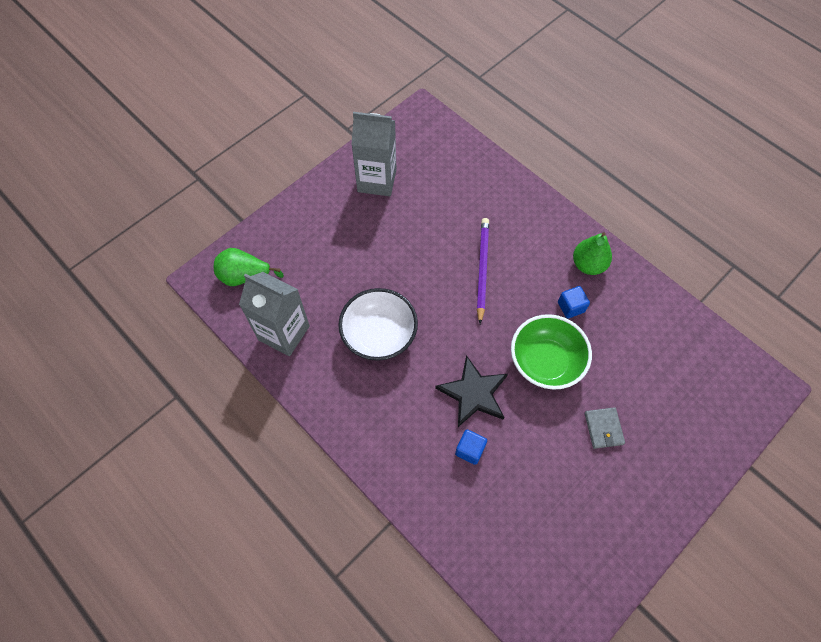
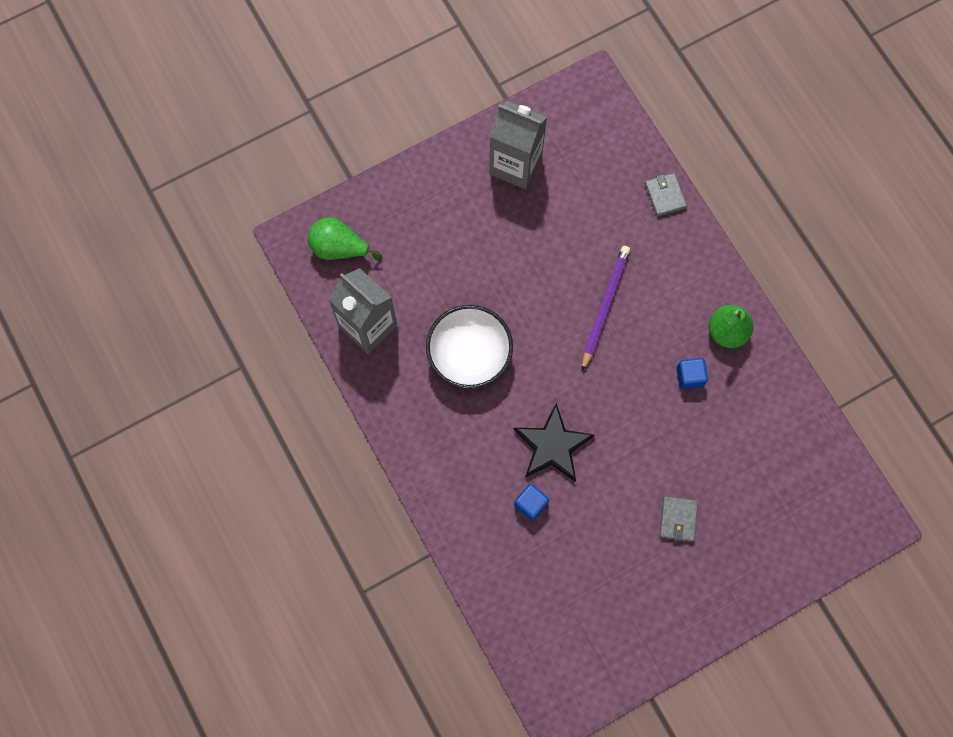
camera: 15 degrees right, 10 degrees up
green bowl [511,314,592,390] -> none
none -> grey wallet [645,173,687,217]

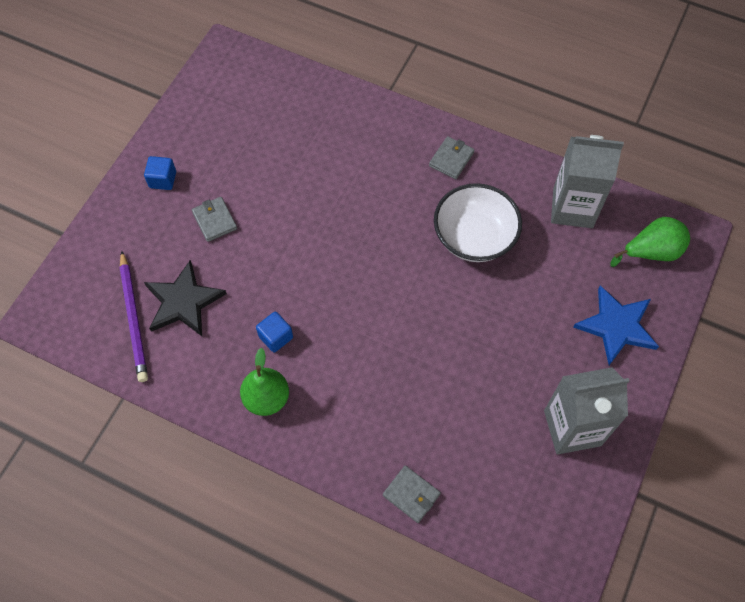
camera: 145 degrees right, 10 degrees down
black star [514,403,594,482] -> black star moved to [144,260,227,336]
blue cube [514,484,549,521] -> blue cube moved to [144,156,176,190]
purple pencil [582,246,630,371] -> purple pencil moved to [120,251,148,382]
none -> grey wallet [429,136,474,179]
none -> blue star [573,286,659,365]

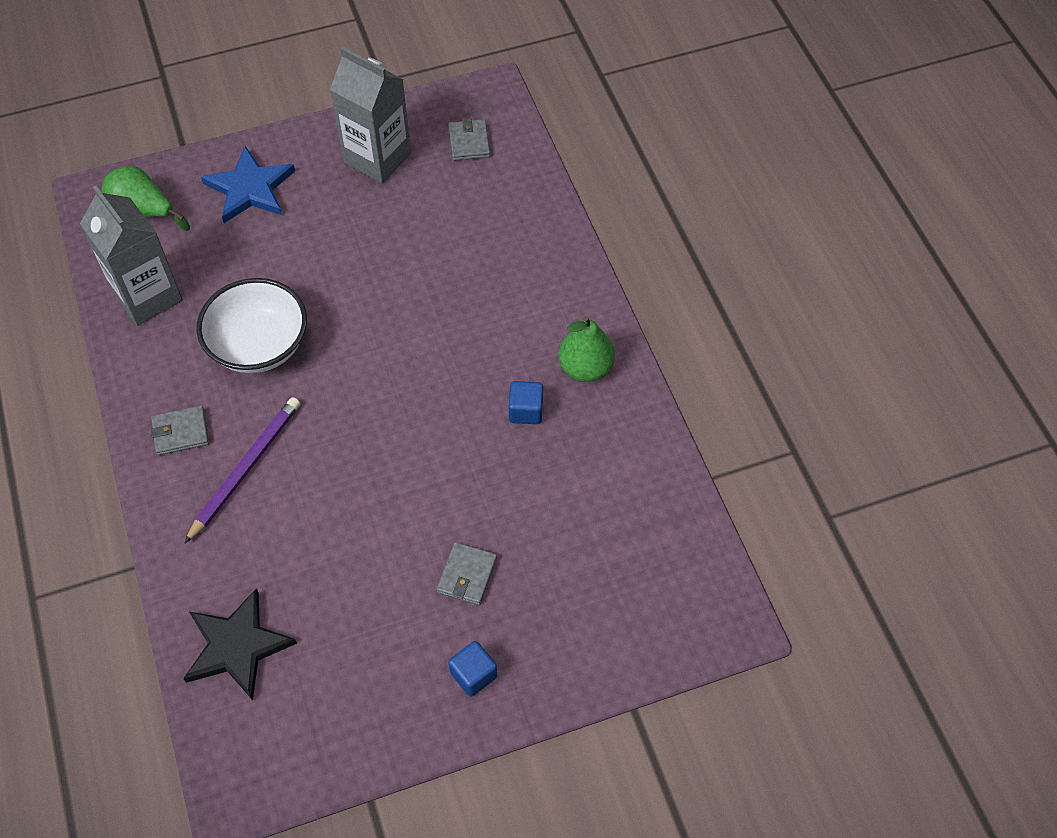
camera: 135 degrees left, 5 degrees down
purple pencil [120,251,148,382] -> purple pencil moved to [184,397,300,544]
black star [144,260,227,336] -> black star moved to [183,588,297,700]
grey wallet [383,466,441,523] -> grey wallet moved to [448,118,490,161]

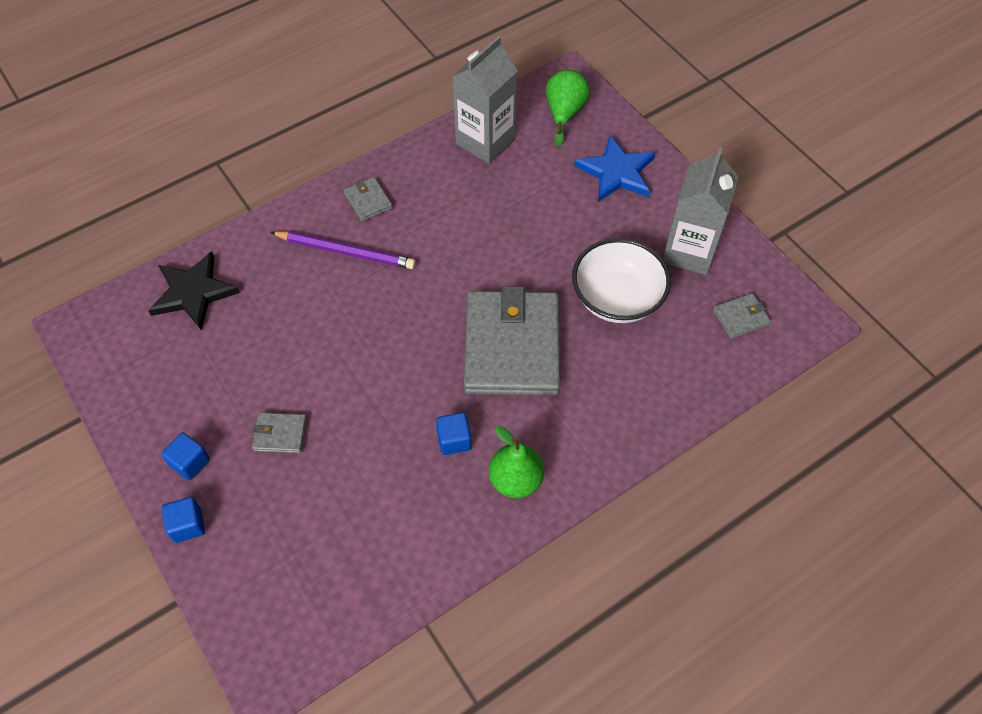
camera: 75 degrees right, 0 degrees up
white bowl [197,278,307,373] -> white bowl moved to [572,238,671,323]
none -> blue cube [162,497,205,543]
none -> grey wallet [464,286,560,396]

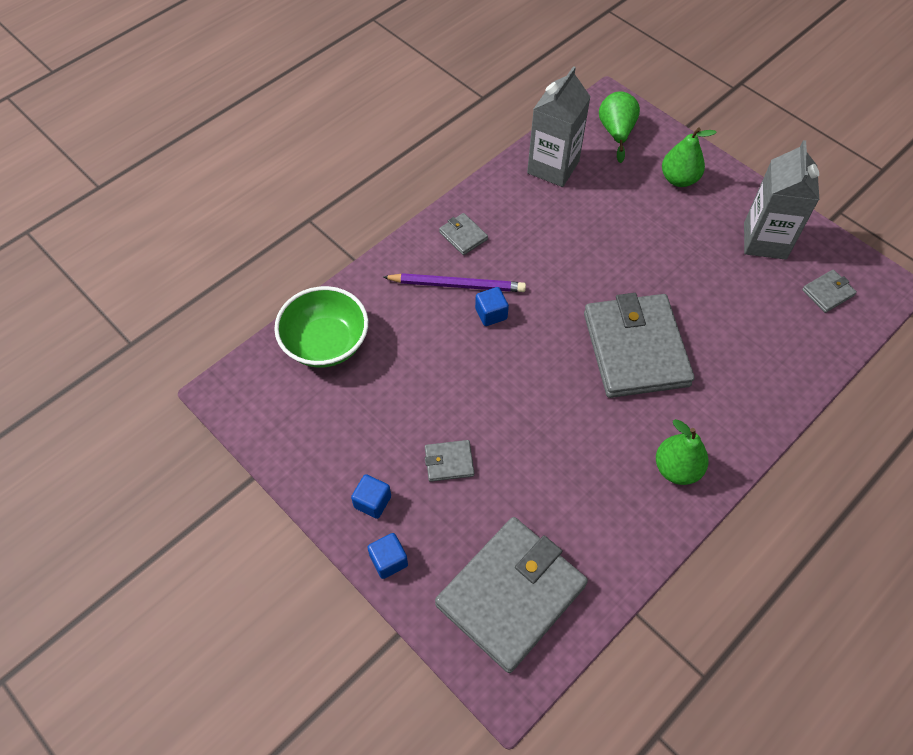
camera: 10 degrees left, 0 degrees up
black star [148,251,240,330] -> green bowl [274,286,368,368]
blue cube [436,412,472,455] -> blue cube moved to [475,287,509,326]
white bowl [572,238,671,323] -> none
blue star [574,135,655,202] -> green pear [662,127,717,187]
none -> grey wallet [435,517,588,673]

